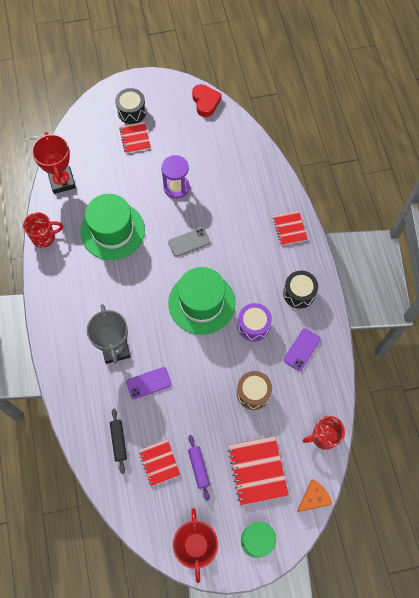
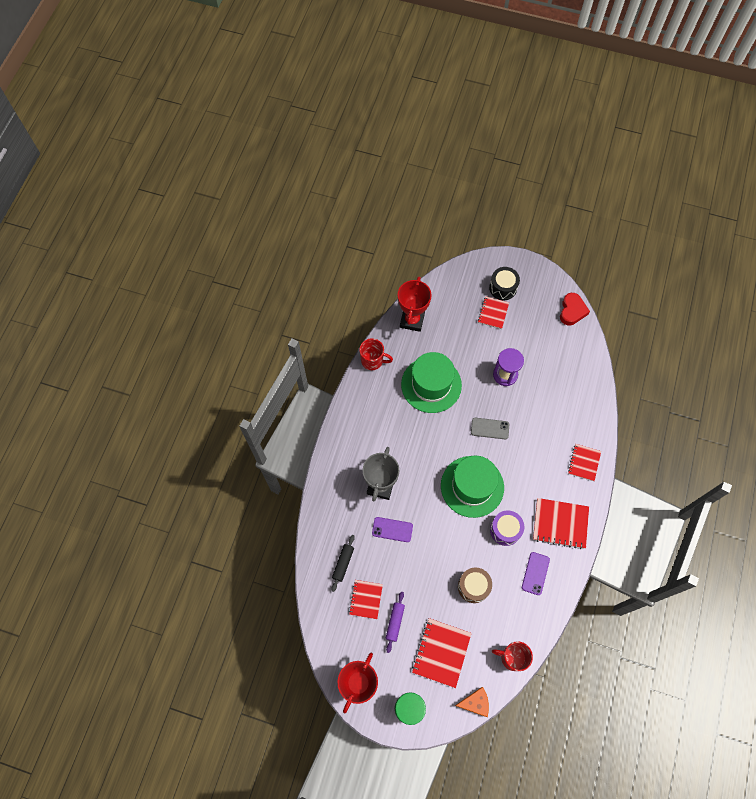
camera: 30 degrees right, 0 degrees up
black drum [283,271,318,309] -> red notebook [533,498,589,549]
purple phone [284,328,321,371] -> purple phone turned 45 degrees counterclockwise [522,552,550,595]

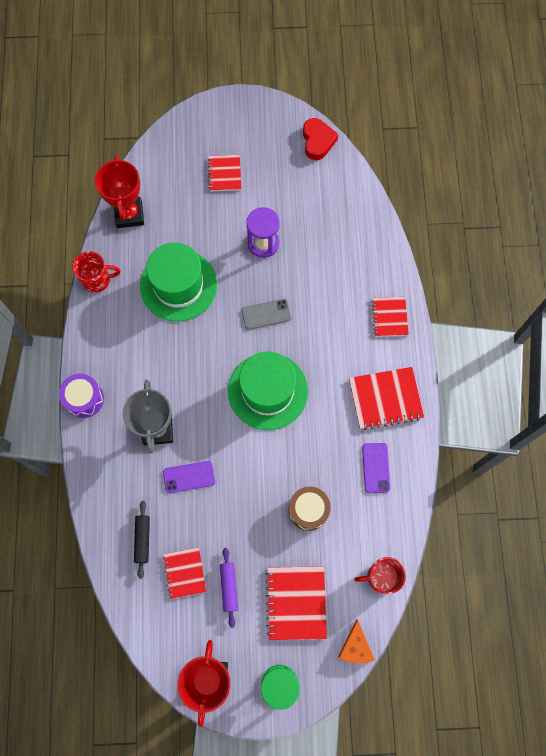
camera: 20 degrees left, 5 degrees up
orange cheese [455,687,489,717] -> orange cheese turned 120 degrees clockwise [338,620,375,663]
black drum [489,267,520,300] -> none
purple drum [490,510,525,546] -> purple drum moved to [59,374,104,418]

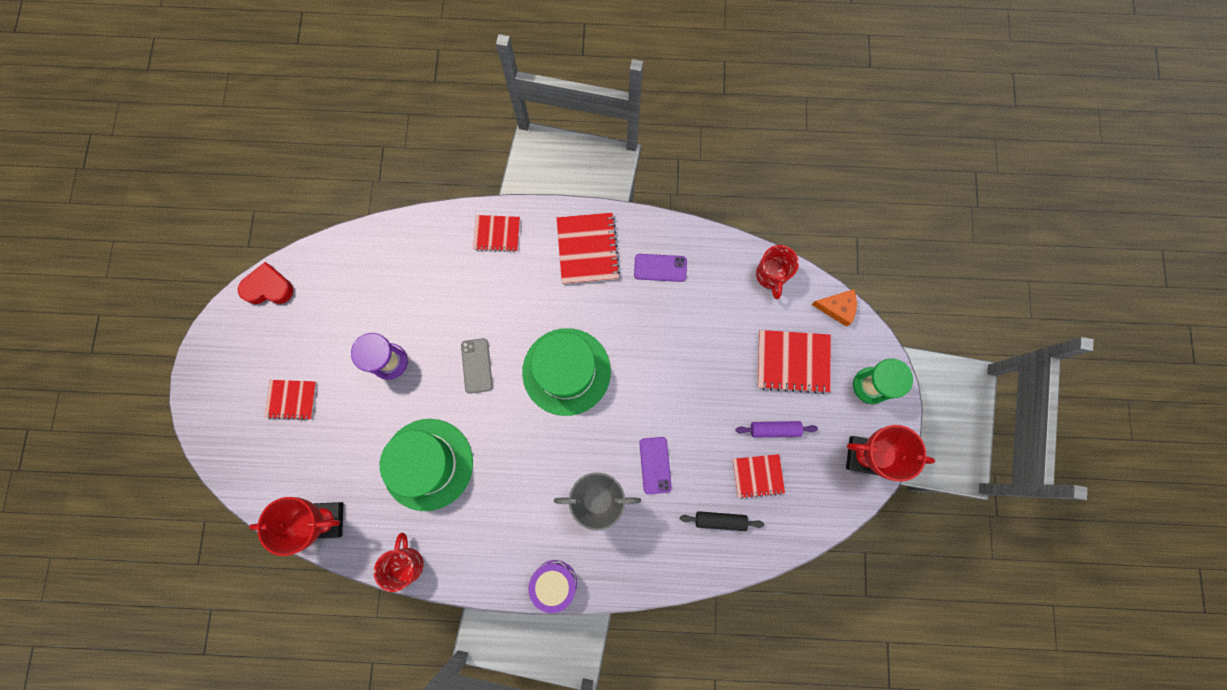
camera: 85 degrees left, 5 degrees up
brown drum [289,487,331,531] -> none

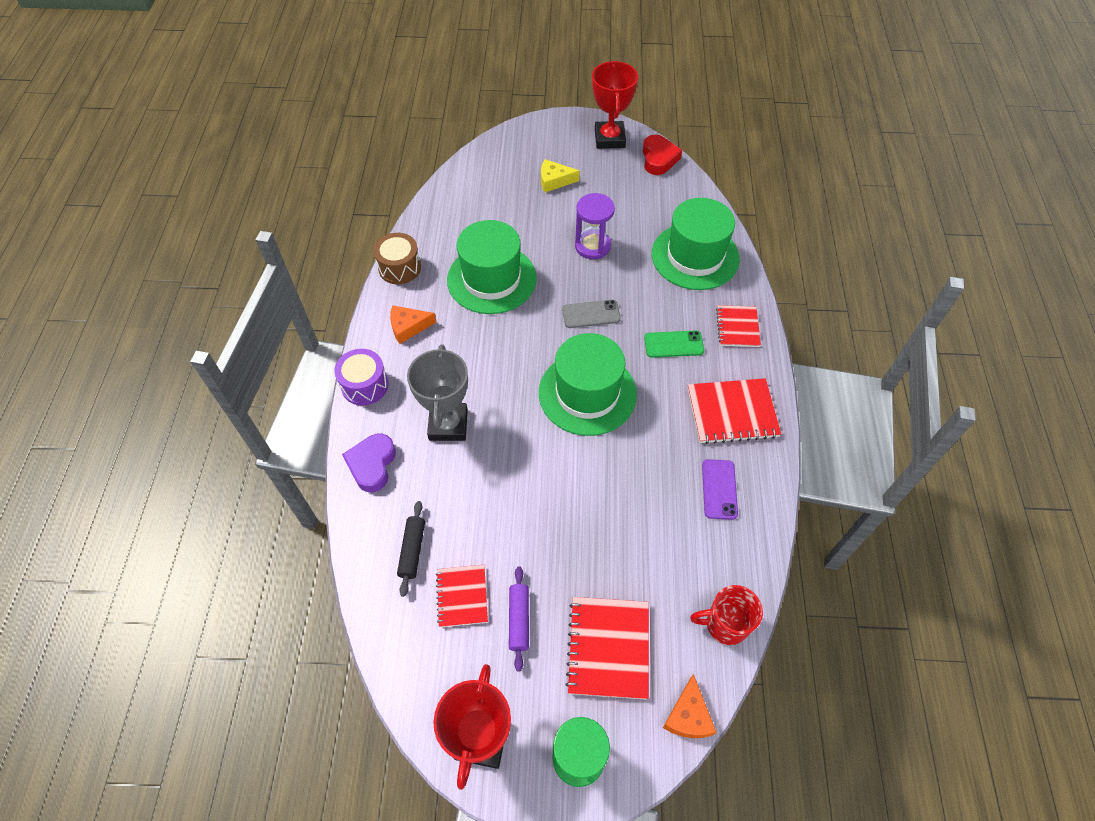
camera: 90 degrees right, 20 degrees down
red trophy [249,497,343,556] -> red trophy moved to [592,61,638,149]
red notebook [265,380,317,420] -> yellow cheese [541,159,580,193]
red mug [374,533,424,592] -> brown drum [373,233,421,284]
purple phone [639,437,672,494] -> none
none -> purple heart [342,433,396,492]
none -> orange cheese [390,305,436,344]
none -> green phone [644,331,704,358]
none -> green hat [652,198,740,290]

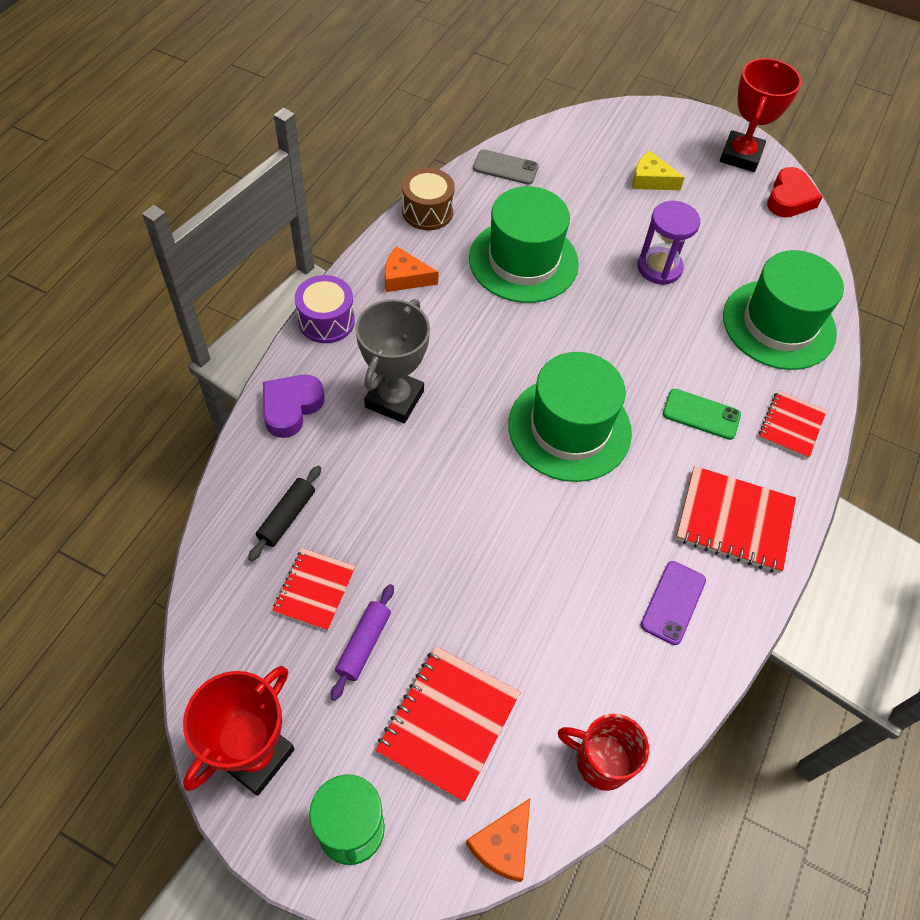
camera: 20 degrees right, 0 degrees up
grey phone [562,300,621,328] -> grey phone moved to [473,149,539,185]

